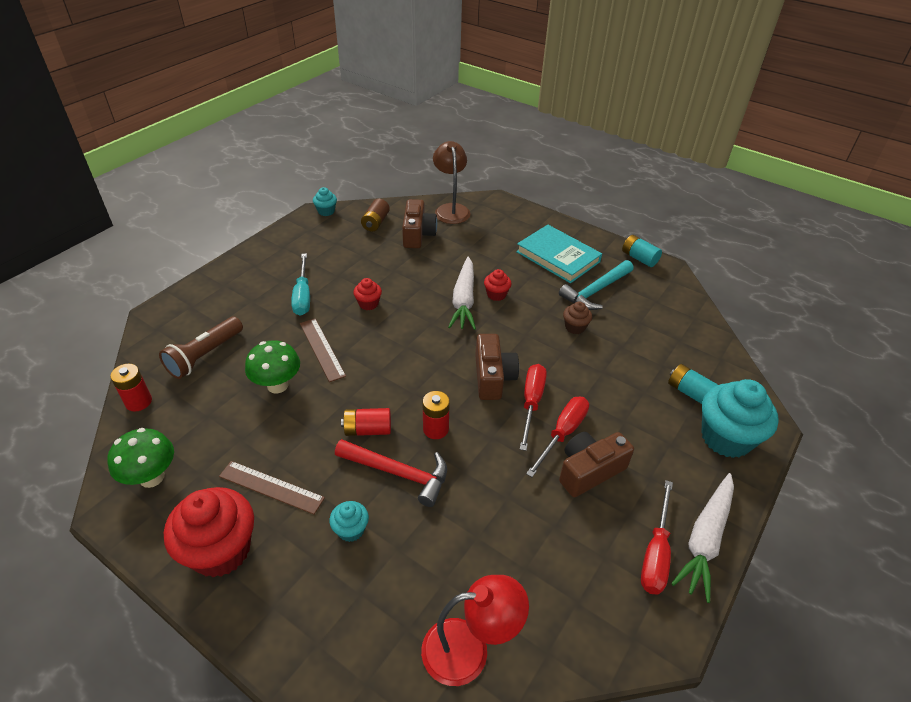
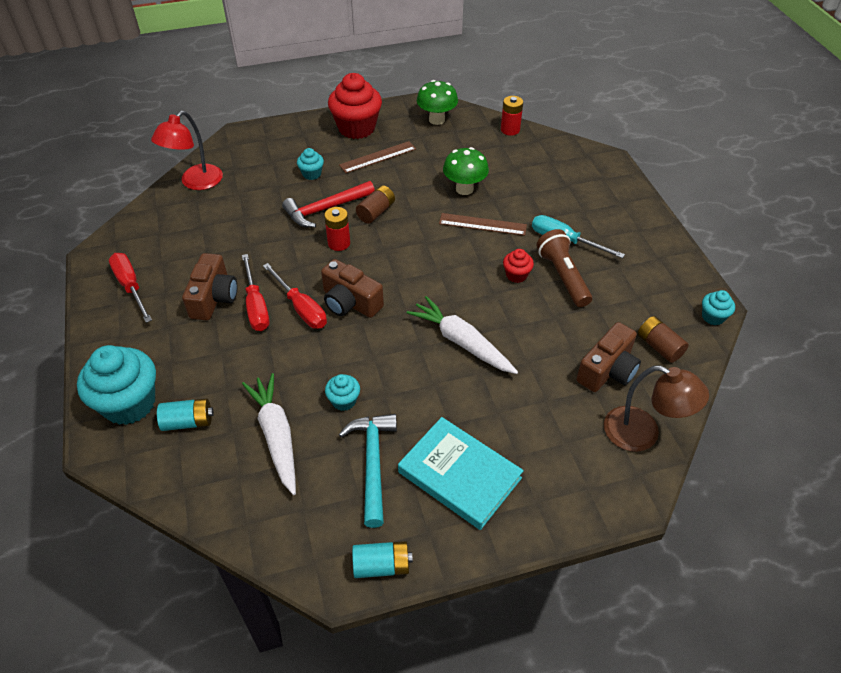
camera: 130 degrees right, 5 degrees up
brown flashlight [159,316,243,379] -> brown flashlight moved to [536,229,592,307]
red battery [341,408,391,436] -> brown battery [356,185,395,224]
brown camera [402,199,437,248] -> brown camera turned 90 degrees counterclockwise [576,322,641,392]
red cupcake [484,269,511,301] -> none
turquoise book [516,225,602,283] -> turquoise book turned 45 degrees clockwise [398,417,524,530]
brown cupcake [563,302,592,334] -> turquoise cupcake [325,374,360,411]
white carrot [671,473,734,603] -> white carrot moved to [242,373,296,495]

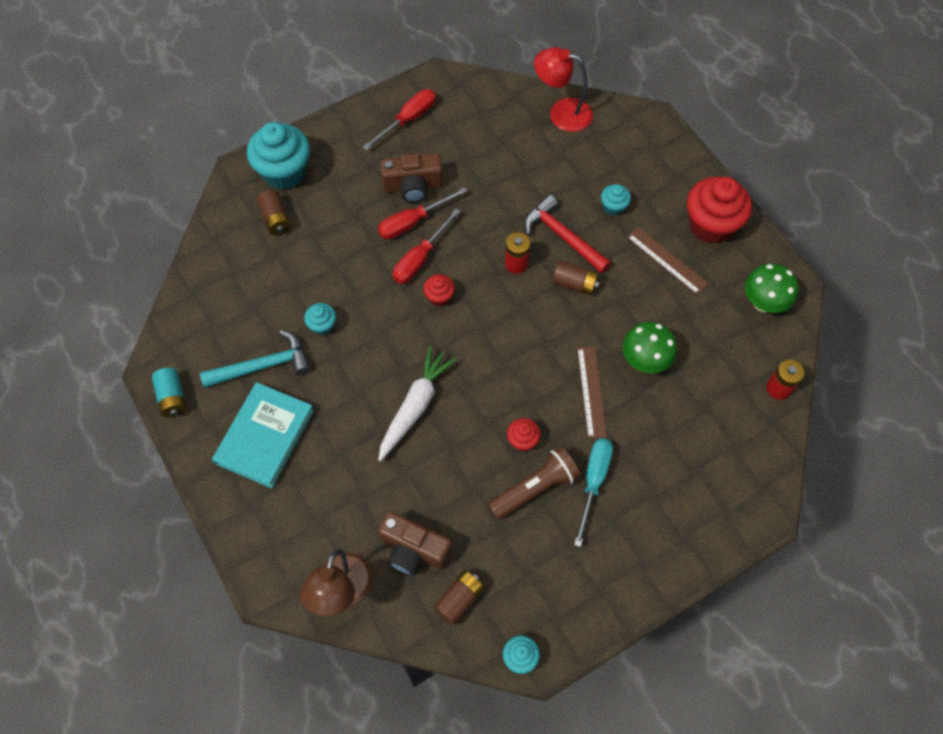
camera: 75 degrees right, 15 degrees up
turquoise battery [157,398,214,431] -> brown battery [257,190,291,235]
white carrot [242,373,296,495] -> none
brown camera [321,259,384,318] -> red cupcake [423,274,455,306]

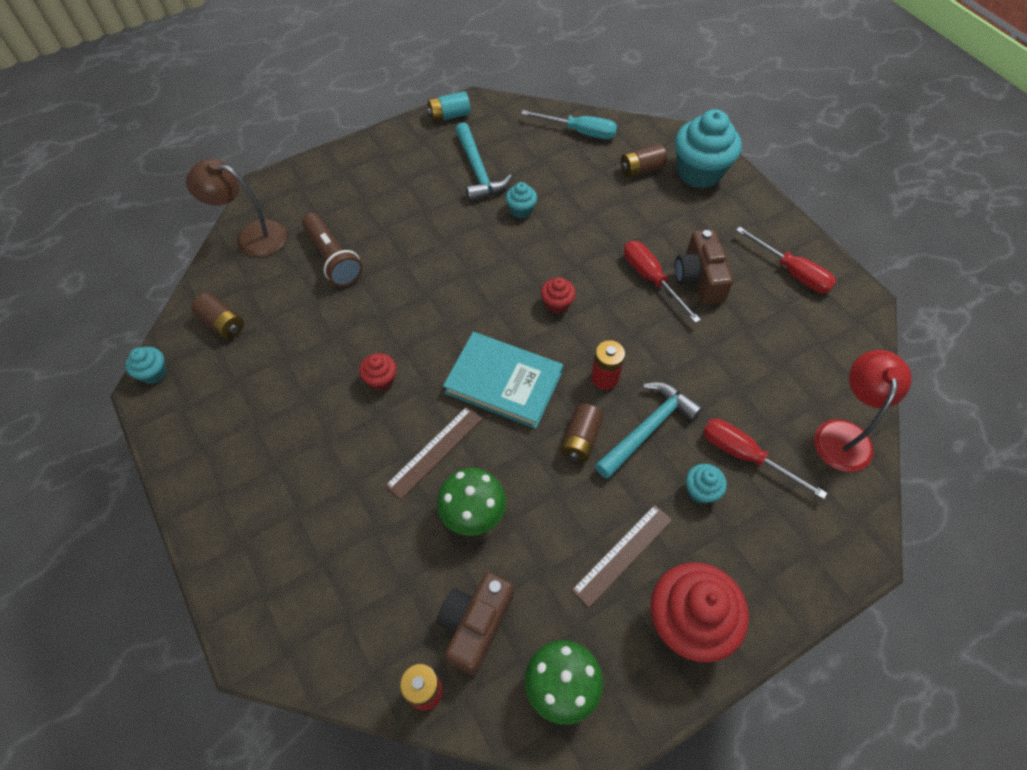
camera: 90 degrees right, 5 degrees down
turquoise book [212,382,314,488] -> turquoise book moved to [443,332,563,429]
white carrot [378,346,456,462] -> none
brown camera [378,511,452,576] -> brown camera moved to [437,572,514,675]
red screwdriver [393,209,461,284] -> red screwdriver moved to [703,419,827,499]
brown flashlight [488,446,580,519] -> brown flashlight moved to [302,213,363,287]
red hammer [524,195,611,274] -> turquoise hammer [595,382,703,479]
turquoise screwdriver [574,438,613,547] -> turquoise screwdriver moved to [521,110,617,139]
brown ruler [577,347,607,439] -> brown ruler turned 45 degrees counterclockwise [385,406,482,500]

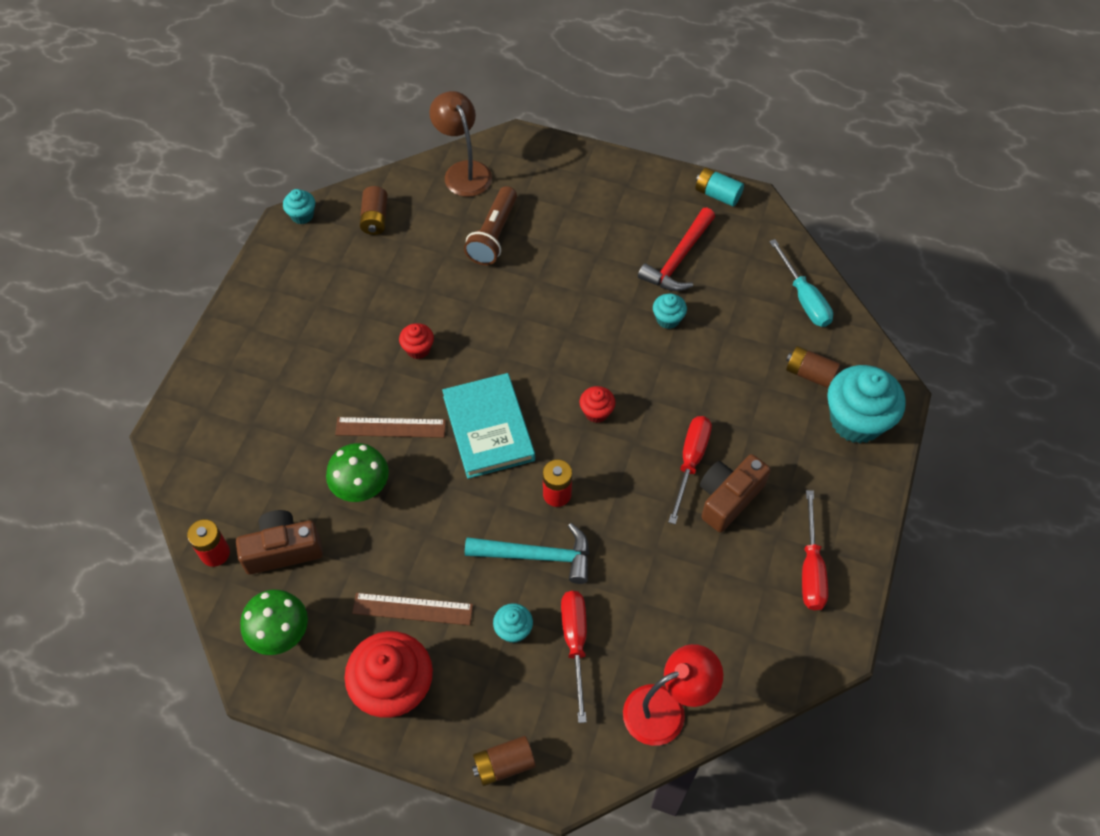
camera: 50 degrees right, 0 degrees up
turquoise hammer [455,122,512,202] -> red hammer [638,208,715,291]
brown battery [560,404,604,462] -> brown battery moved to [472,736,536,786]

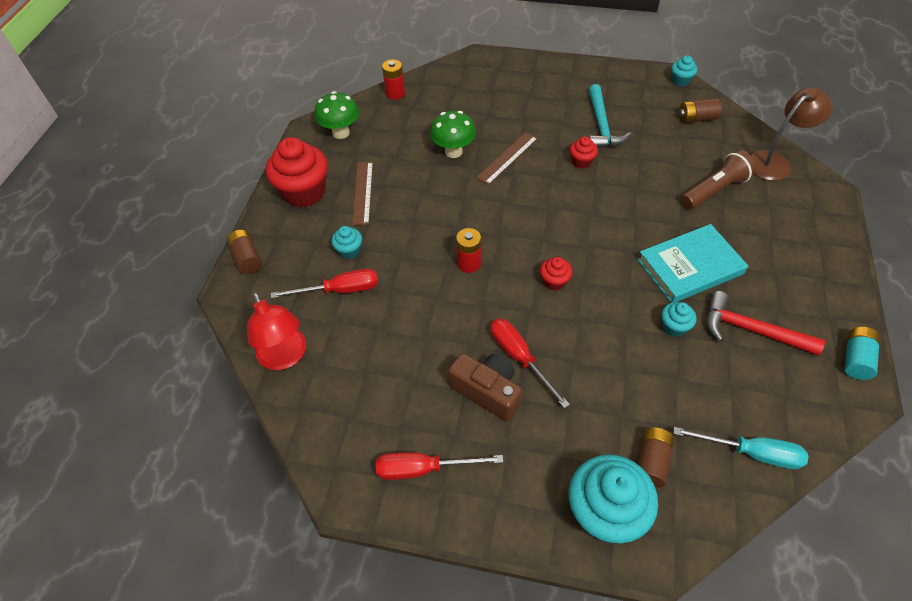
camera: 85 degrees right, 5 degrees down
brown camera [236,510,323,574] -> none
brown ruler [335,417,446,438] -> brown ruler turned 45 degrees clockwise [476,132,538,185]
turquoise book [442,373,535,479] -> turquoise book moved to [637,224,748,303]
brown flashlight [464,186,517,265] -> brown flashlight turned 135 degrees clockwise [681,150,756,209]
turquoise hammer [465,523,589,584] -> turquoise hammer moved to [588,84,631,148]
red screwdriver [668,416,712,525] -> red screwdriver turned 135 degrees counterclockwise [490,319,570,408]
turquoise screwdriver [769,239,833,327] -> turquoise screwdriver turned 135 degrees counterclockwise [673,427,809,469]

